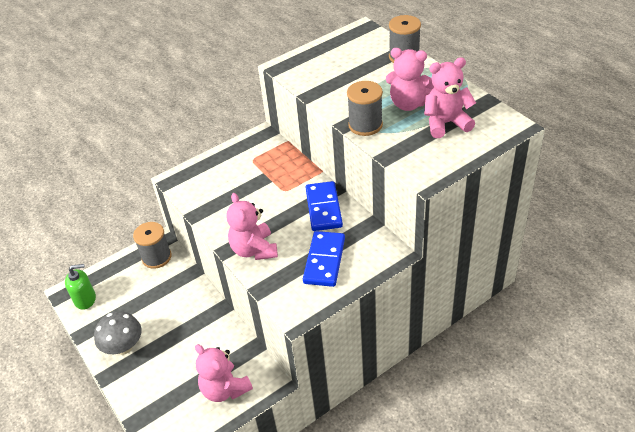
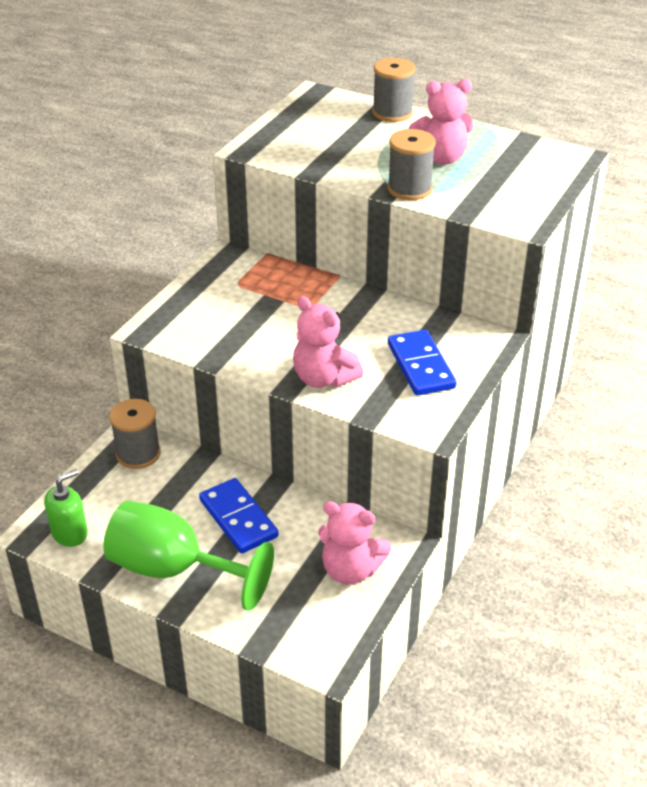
camera: 30 degrees left, 5 degrees down
grey mushroom [94,312,142,355] -> green goblet [103,501,274,611]
blue domino [306,181,343,231] -> blue domino moved to [199,478,278,553]
pink teddy bear [424,57,476,138] -> none

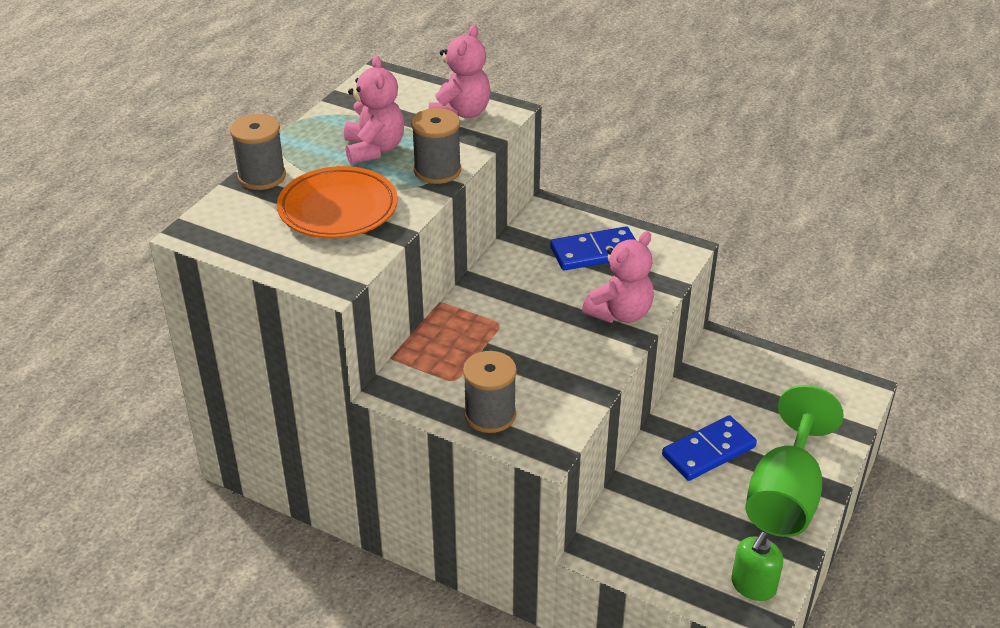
camera: 90 degrees left, 0 degrees up
green soap dispenser [44,469,88,547] -> green soap dispenser turned 105 degrees counterclockwise [731,532,783,601]
grey spool [109,399,160,469] -> grey spool moved to [463,351,517,433]
pink teddy bear [318,501,391,585] -> pink teddy bear moved to [429,25,491,118]
none -> orange plate [277,166,398,238]

